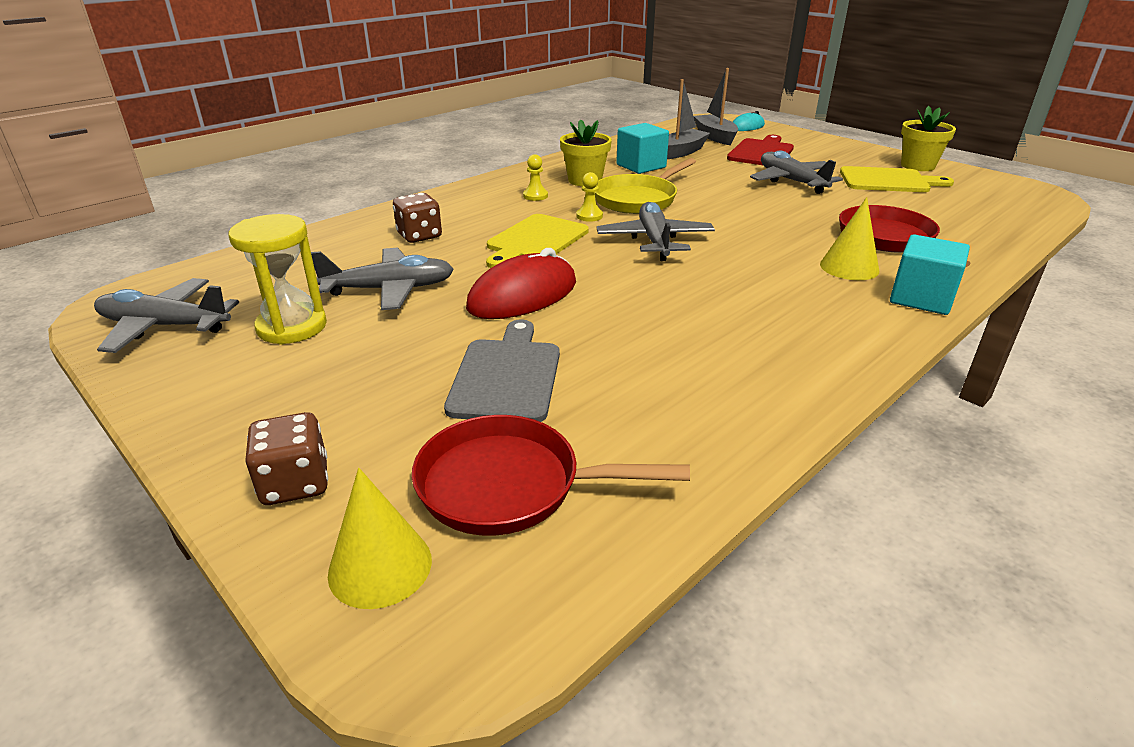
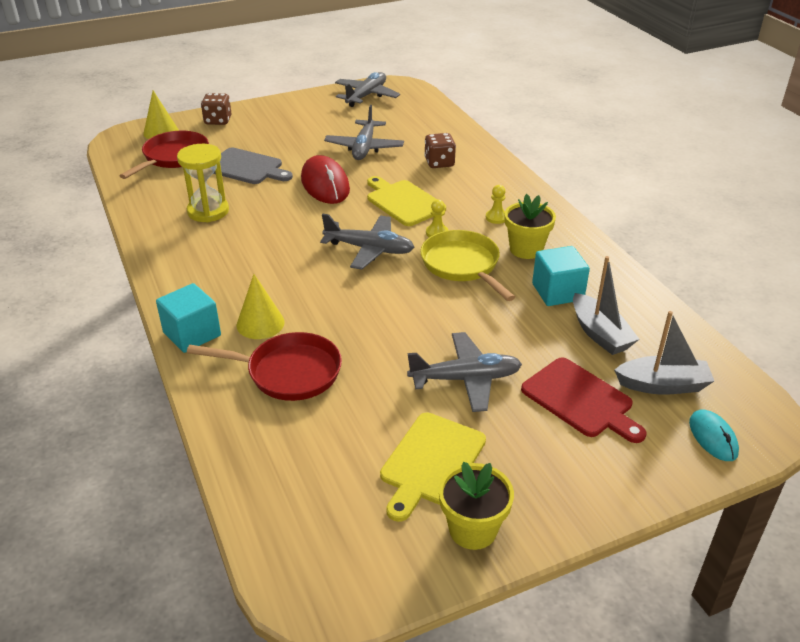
camera: 110 degrees right, 5 degrees up
yellow hourglass [229,214,327,345] -> yellow hourglass moved to [177,144,229,222]

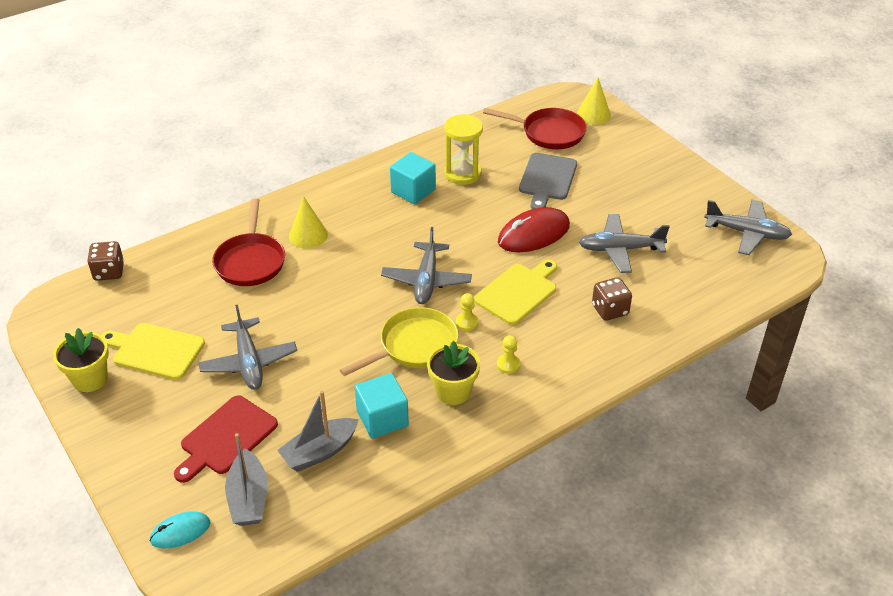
camera: 80 degrees right, 5 degrees up
turquoise cube [156,283,221,353] -> turquoise cube moved to [390,152,436,204]
brown dice [201,93,231,125] -> brown dice moved to [87,241,124,281]

